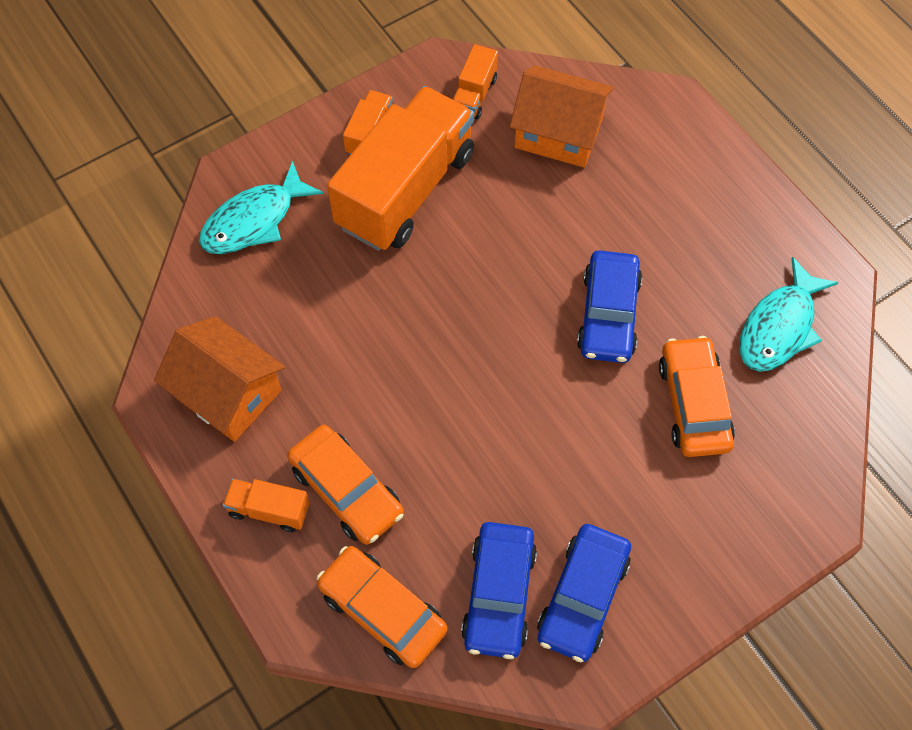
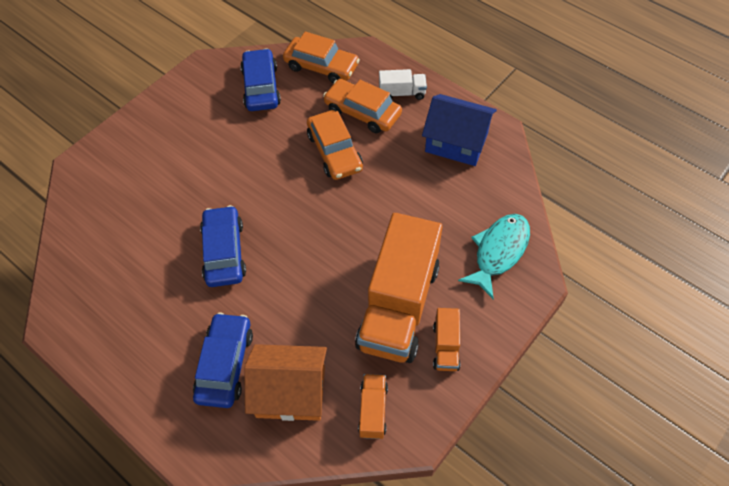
camera: 165 degrees right, 5 degrees down
orange house [154,316,285,442] -> blue house [422,94,497,166]
orange truck [223,478,310,532] -> white truck [379,69,427,100]
blue car [537,524,631,662] -> blue car moved to [193,312,253,408]
orange car [659,336,735,457] -> orange car moved to [307,110,363,180]
turquoise fish [739,257,839,372] -> none

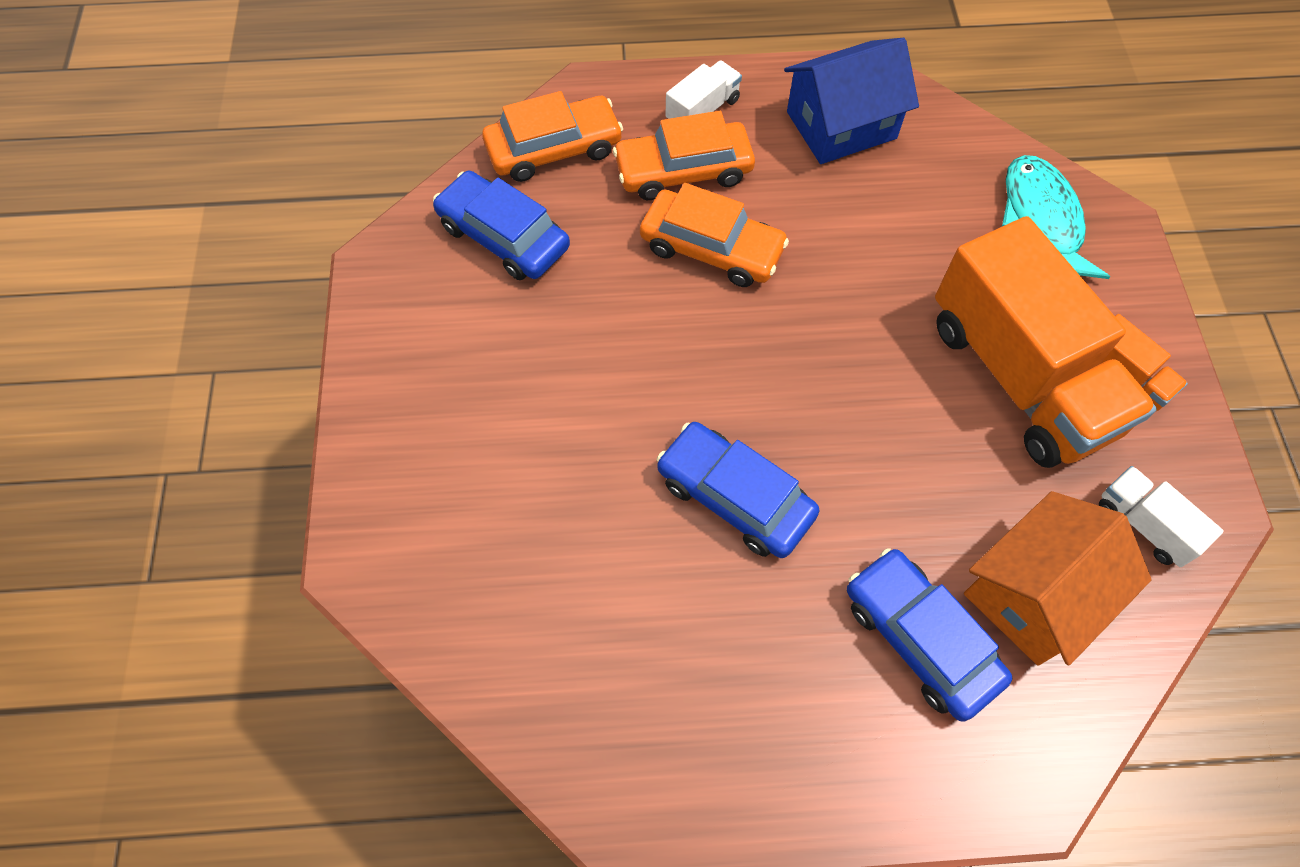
camera: 45 degrees left, 5 degrees up
orange truck [358,374,388,439] -> white truck [1099,466,1224,567]

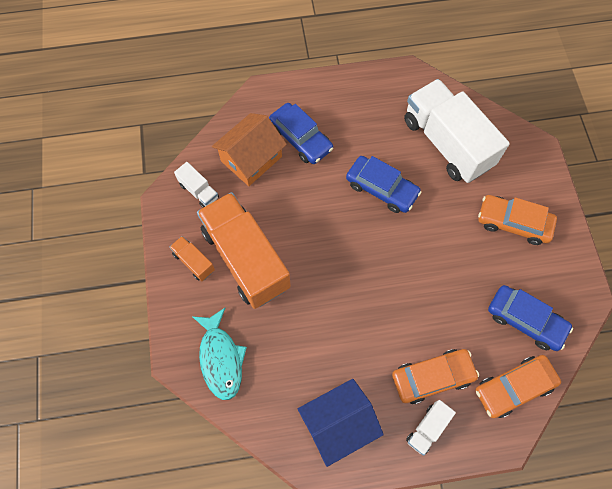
camera: 175 degrees right, 5 degrees up
orange car [640,183,789,287] -> orange car moved to [478,195,557,245]
none -> white truck [404,79,510,183]

